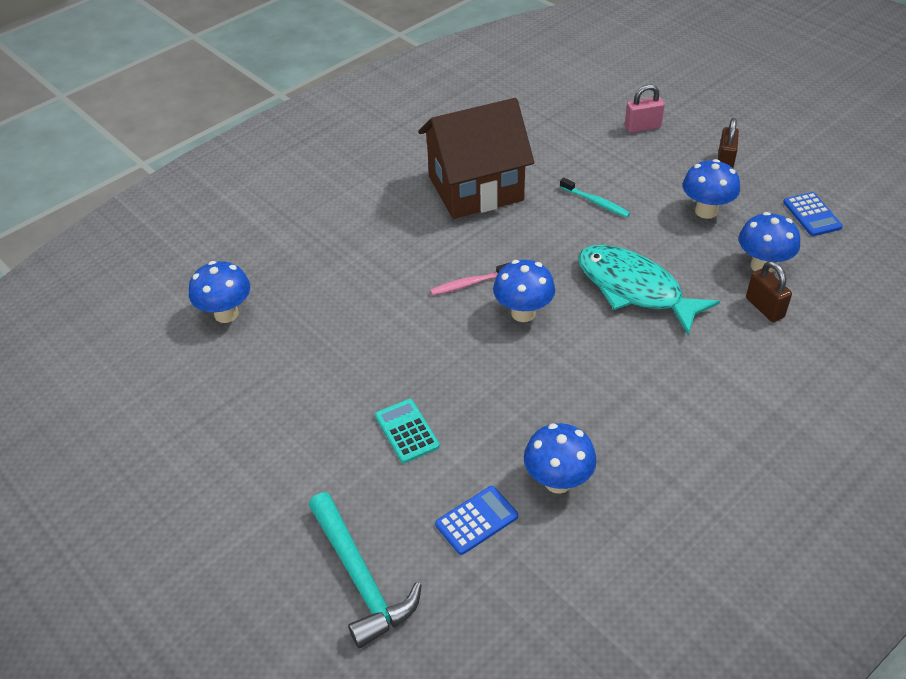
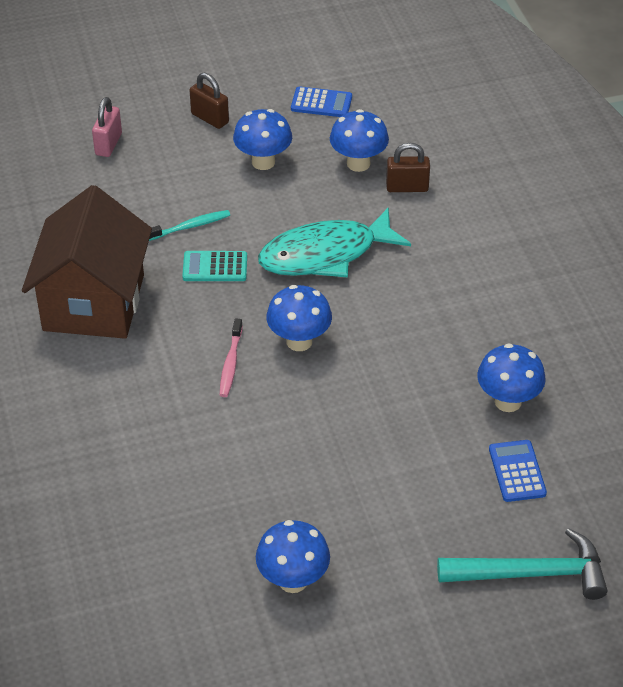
camera: 65 degrees left, 0 degrees up
blue mushroom [189,261,250,323] -> blue mushroom moved to [256,520,330,593]
turquoise calculator [375,399,440,463] -> turquoise calculator moved to [182,251,247,281]

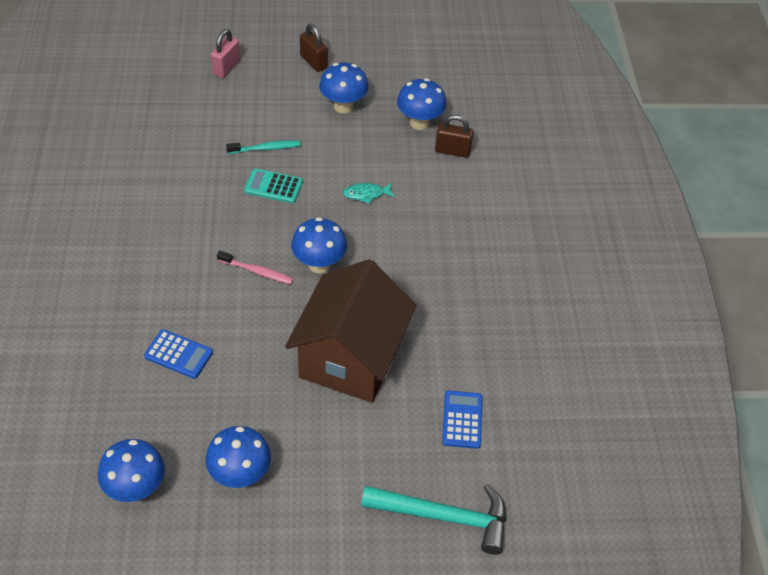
camera: 10 degrees right, 5 degrees up
brown house [22,185,152,339] -> brown house moved to [285,259,416,403]
pink toothbrush [220,319,243,397] -> pink toothbrush turned 90 degrees counterclockwise [217,251,294,284]
turquoise fish [258,207,411,278] -> turquoise fish [343,183,395,204], size x0.40
blue calculator [291,86,352,117] -> blue calculator moved to [144,329,213,379]
blue mushroom [477,343,546,412] -> blue mushroom moved to [98,439,165,502]

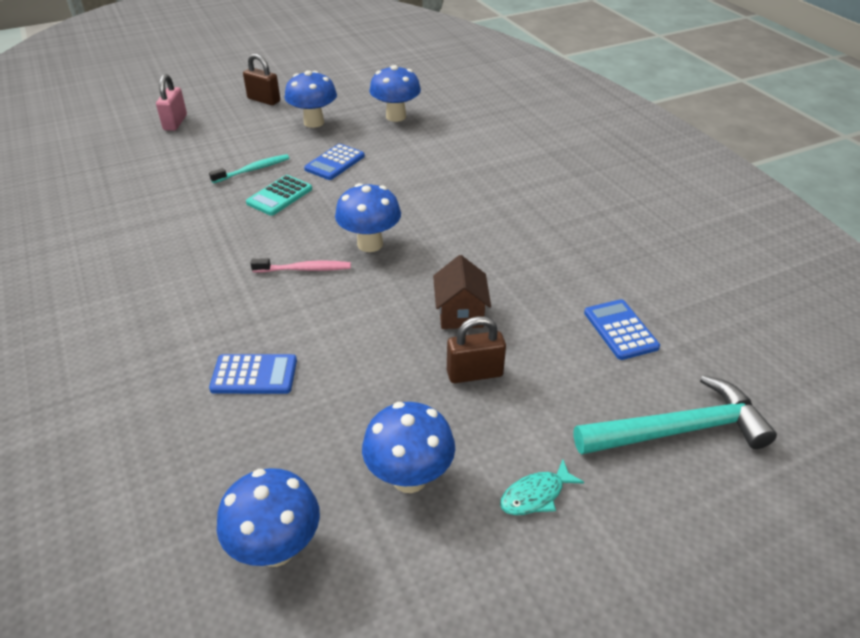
camera: 20 degrees left, 10 degrees down
turquoise calculator [244,168,303,203] -> turquoise calculator turned 45 degrees counterclockwise [246,175,312,216]
brown house [285,259,416,403] -> brown house [433,255,491,329], size x0.43
turquoise fish [343,183,395,204] -> turquoise fish moved to [500,460,584,515]
brown padlock [435,114,474,158] -> brown padlock moved to [447,316,506,383]
none -> blue calculator [304,144,365,180]

